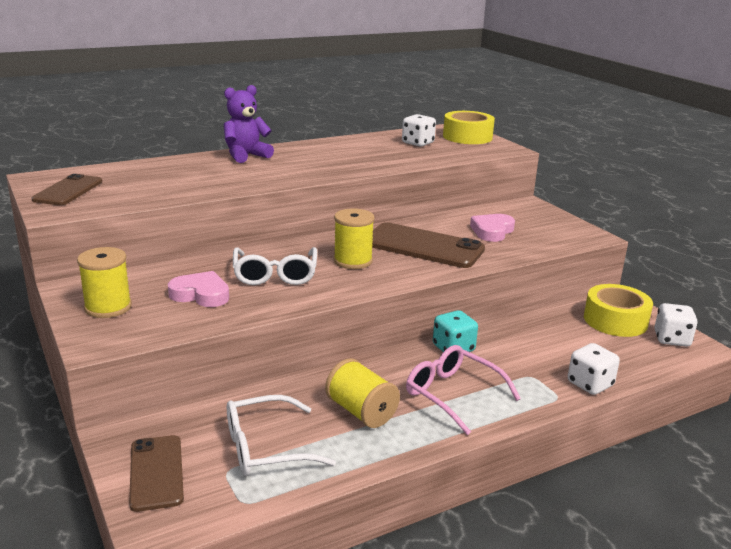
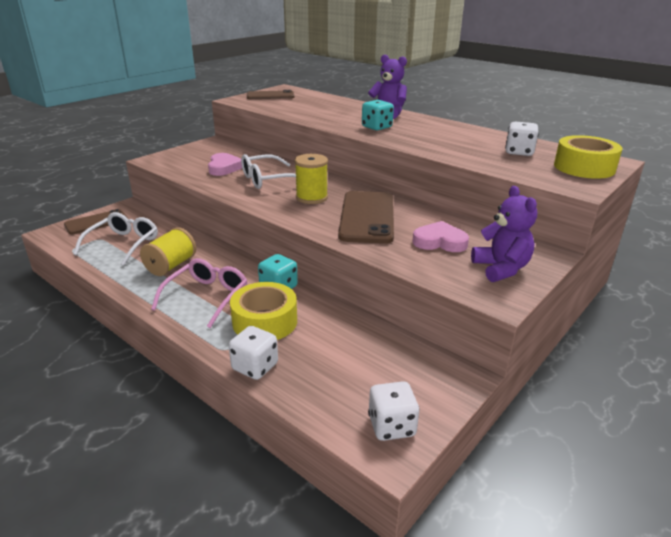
camera: 70 degrees right, 5 degrees up
yellow spool [77,247,132,318] -> none
white glasses [227,395,336,476] -> white glasses turned 60 degrees clockwise [73,212,158,266]
yellow tape [584,284,653,337] -> yellow tape moved to [230,282,297,340]
none -> turquoise dice [362,100,394,131]
none -> purple teddy bear [471,186,537,282]

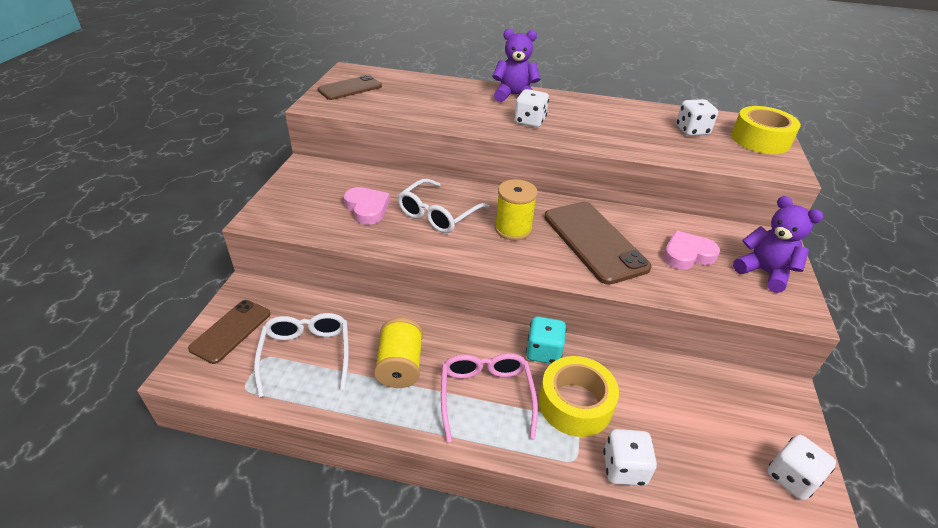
camera: 30 degrees left, 10 degrees up
turquoise dice [362,100,394,131] -> white dice [514,89,549,127]

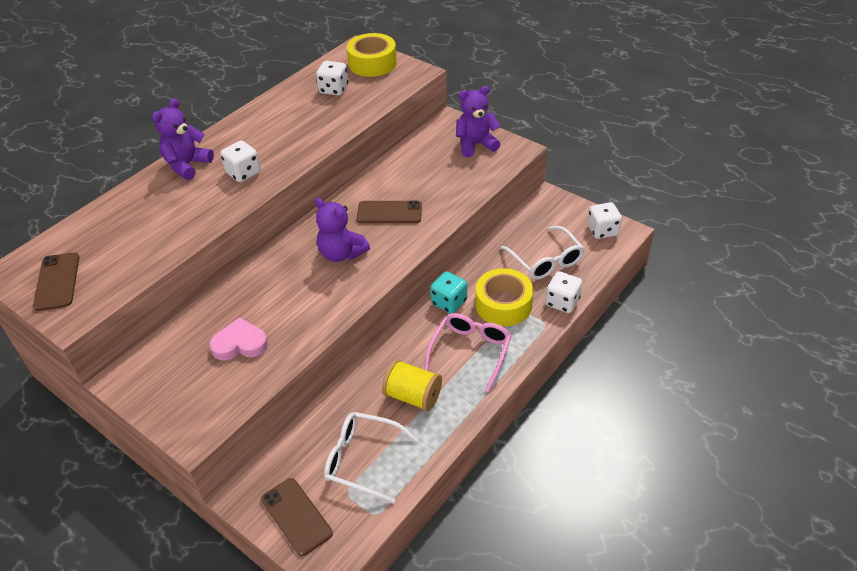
camera: 60 degrees left, 5 degrees up
white glasses [398,179,489,233] -> white glasses moved to [501,226,585,280]
pink glasses [441,353,538,442] -> pink glasses turned 90 degrees clockwise [424,313,511,392]
yellow spool [495,179,538,240] -> purple teddy bear [314,198,370,262]
brown phone [544,202,652,285] -> brown phone [357,201,422,223], size x0.62
pink heart [663,230,720,270] -> none

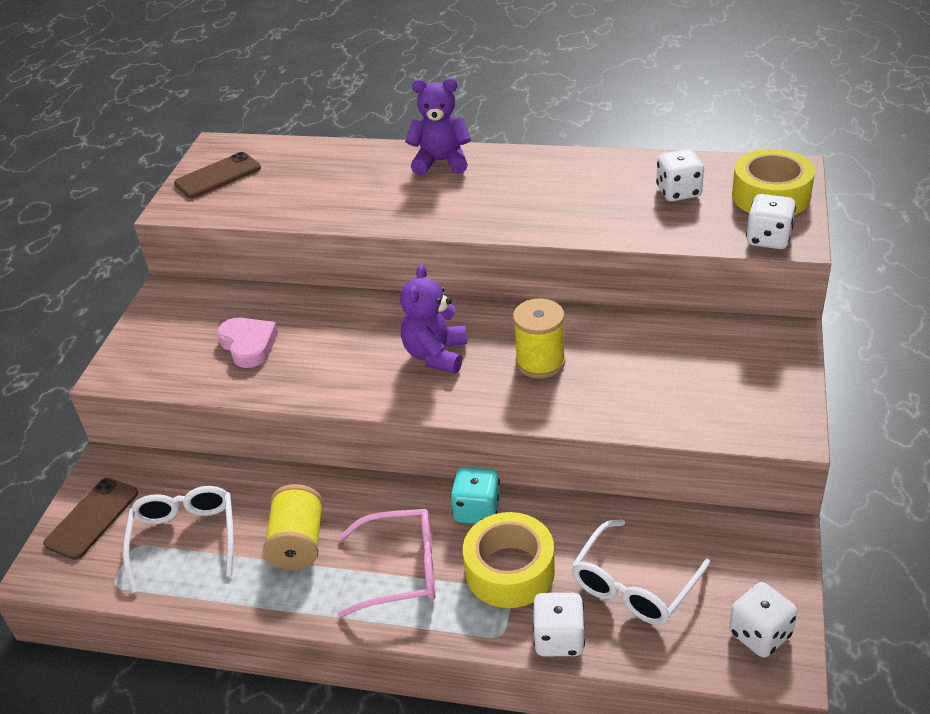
camera: 65 degrees right, 5 degrees down
white dice [220,141,261,182] -> white dice moved to [746,194,796,249]
brown phone [357,201,422,223] -> yellow spool [513,298,566,378]
purple teddy bear [456,86,501,157] -> none

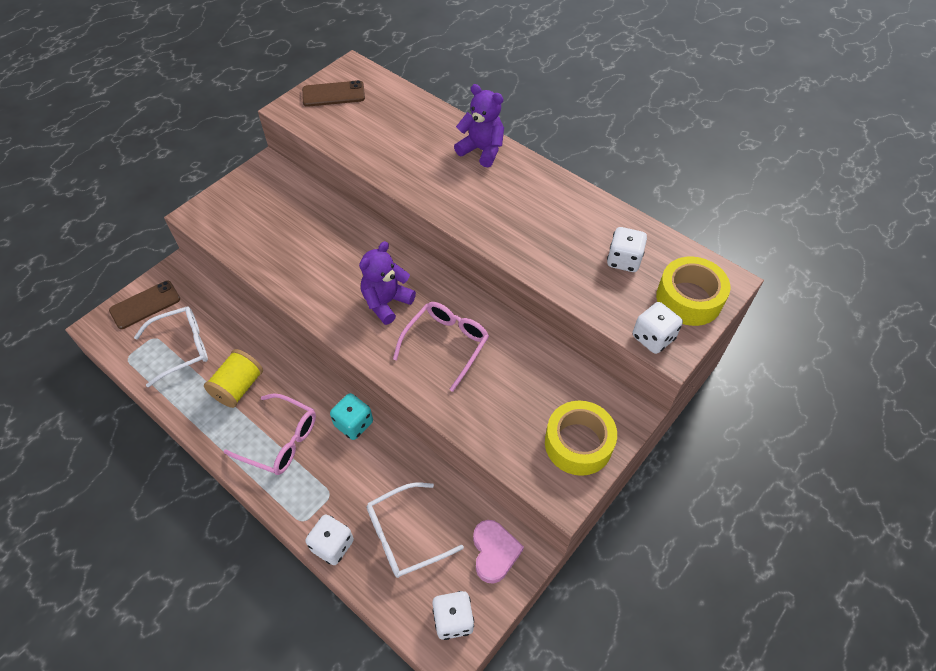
camera: 25 degrees right, 15 degrees up
white glasses [123,486,234,593] -> white glasses turned 45 degrees clockwise [134,306,208,387]
pink heart [217,318,278,368] -> pink heart moved to [473,520,524,584]
yellow tape [463,512,555,608] -> yellow tape moved to [545,400,617,476]
yellow spool [513,298,566,378] -> pink glasses [393,302,489,392]

